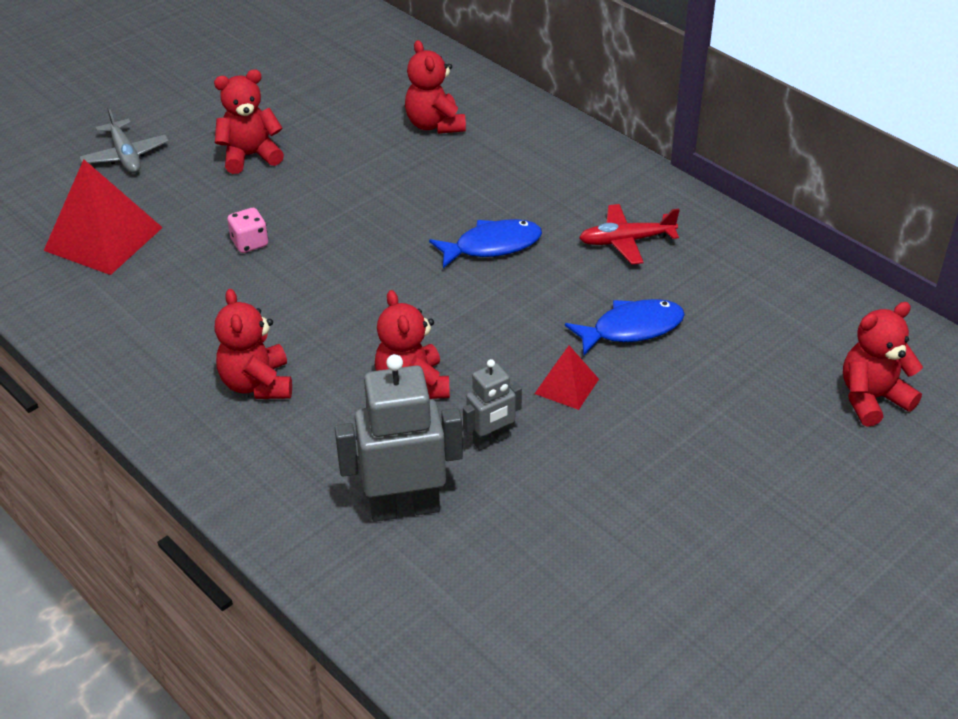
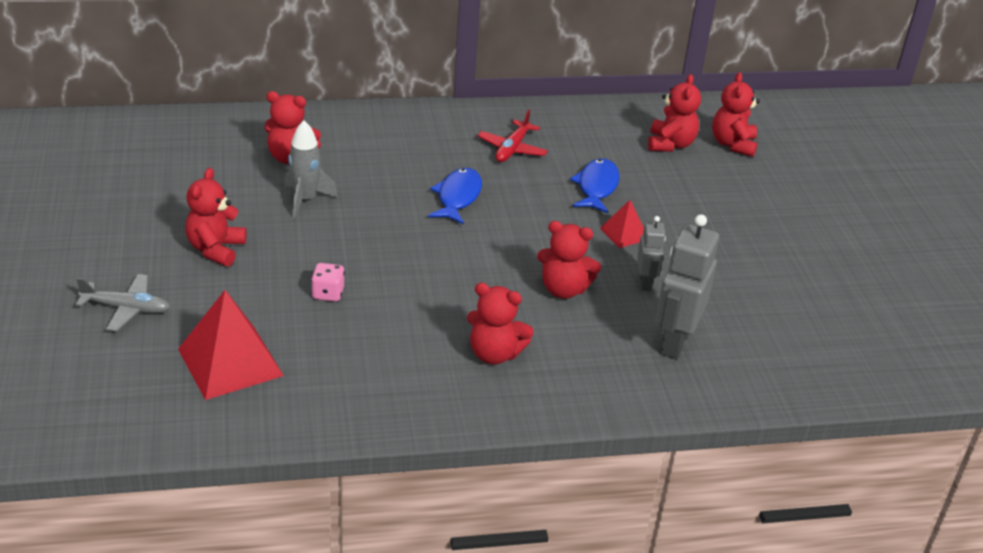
camera: 60 degrees left, 5 degrees down
none -> grey rocket [285,120,338,218]
none -> red teddy bear [648,74,701,152]

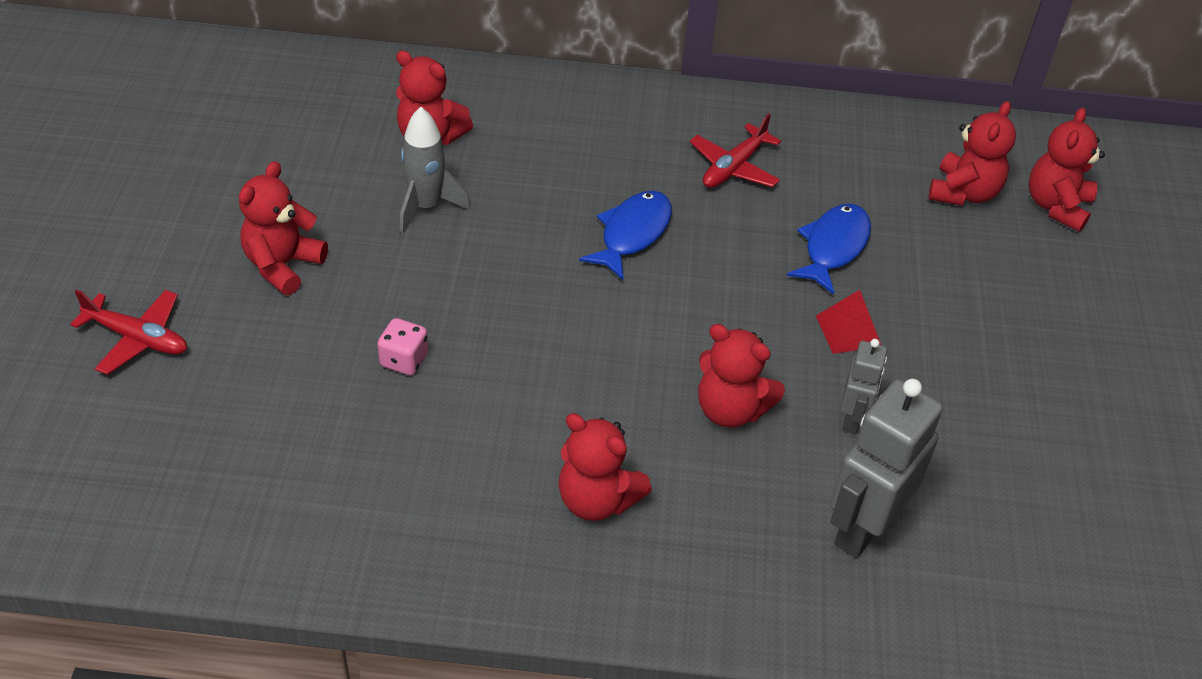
camera: 15 degrees right, 10 degrees up
grey plane [76,274,170,332] -> red plane [70,289,187,375]
red pyramid [178,290,284,400] -> none

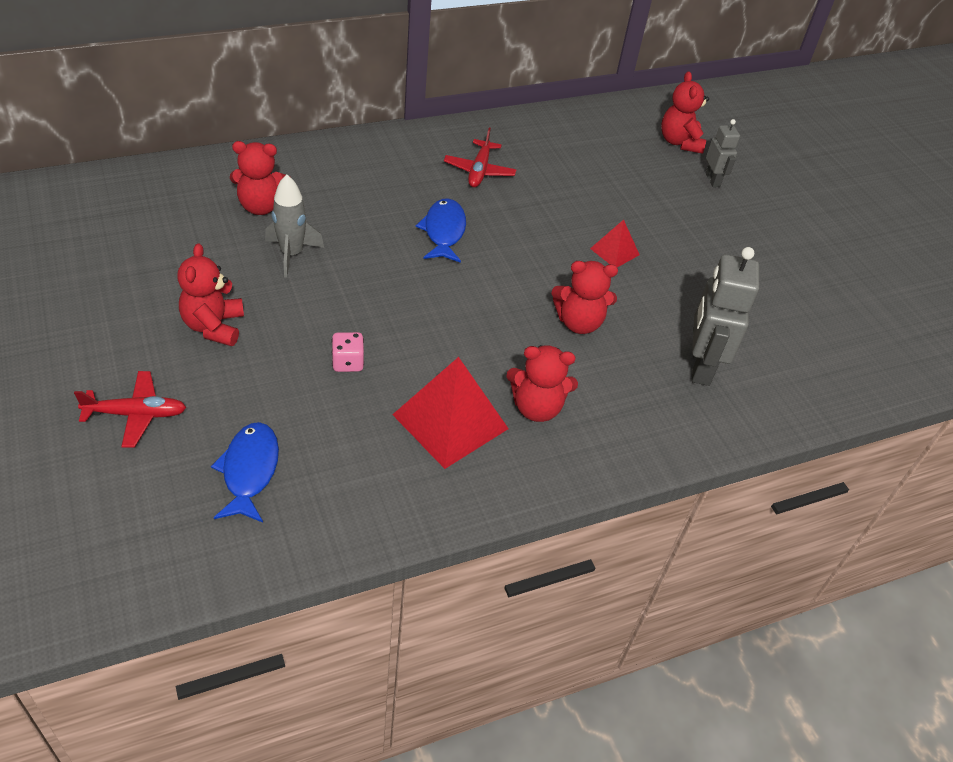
camera: 30 degrees left, 0 degrees up
blue fish [787,204,871,295] -> blue fish moved to [211,422,279,522]
grey robot [840,339,887,434] -> grey robot moved to [706,119,740,187]
red teddy bear [928,101,1016,206] -> none
none -> red pyramid [392,357,509,469]

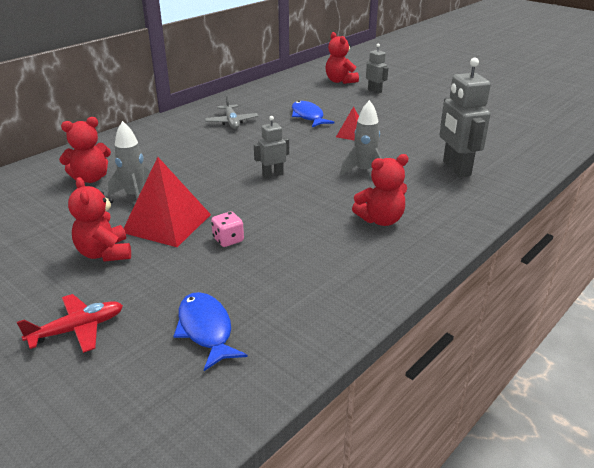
camera: 20 degrees left, 15 degrees down
red pyramid [392,357,509,469] -> red pyramid moved to [123,157,211,247]
blue fish [416,198,466,263] -> blue fish moved to [292,101,335,127]
red plane [444,128,516,187] -> grey plane [205,95,258,129]
red teddy bear [552,261,618,334] -> grey rocket [340,100,382,175]
none -> grey robot [254,116,289,178]

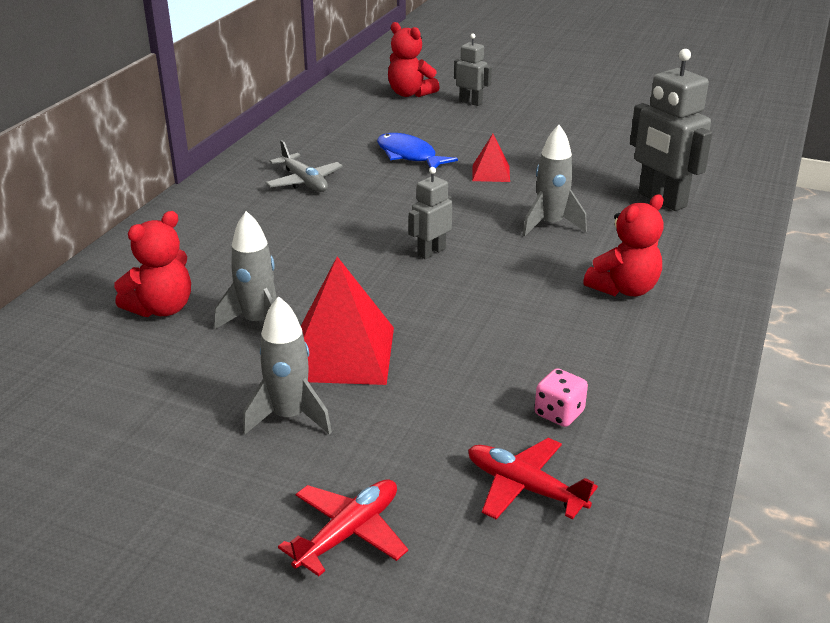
camera: 20 degrees left, 0 degrees up
red teddy bear [68,177,131,262] -> grey rocket [243,296,332,435]
blue fish [173,292,248,371] -> red plane [468,438,598,519]
pink dice [211,211,244,247] -> pink dice moved to [535,368,588,427]

